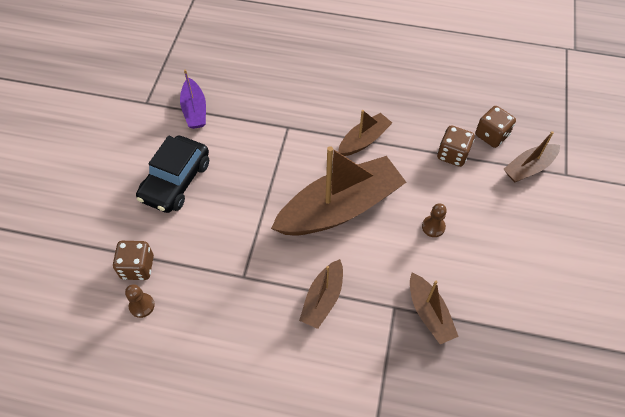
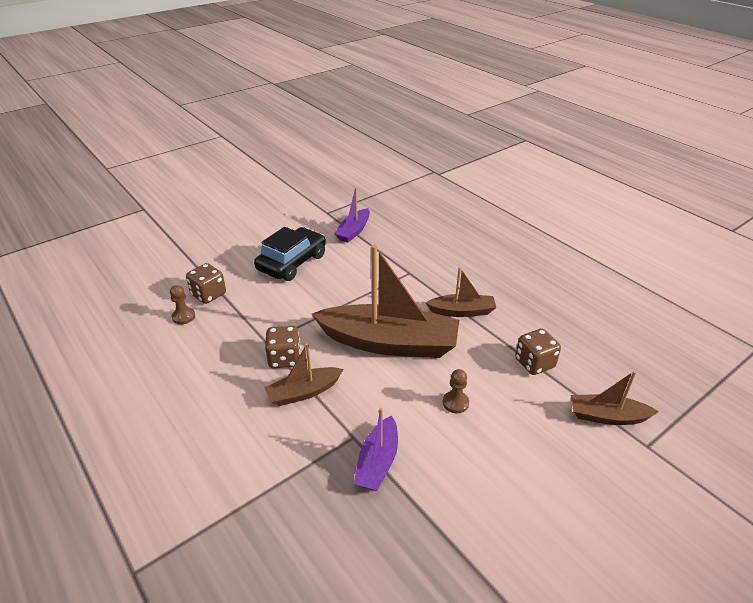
camera: 40 degrees right, 20 degrees down
black car [136,135,209,213] -> black car turned 150 degrees clockwise [254,227,326,281]
brown boat [410,273,459,344] -> purple boat [354,408,398,491]
brown dice [475,106,516,148] -> brown dice moved to [265,326,301,368]

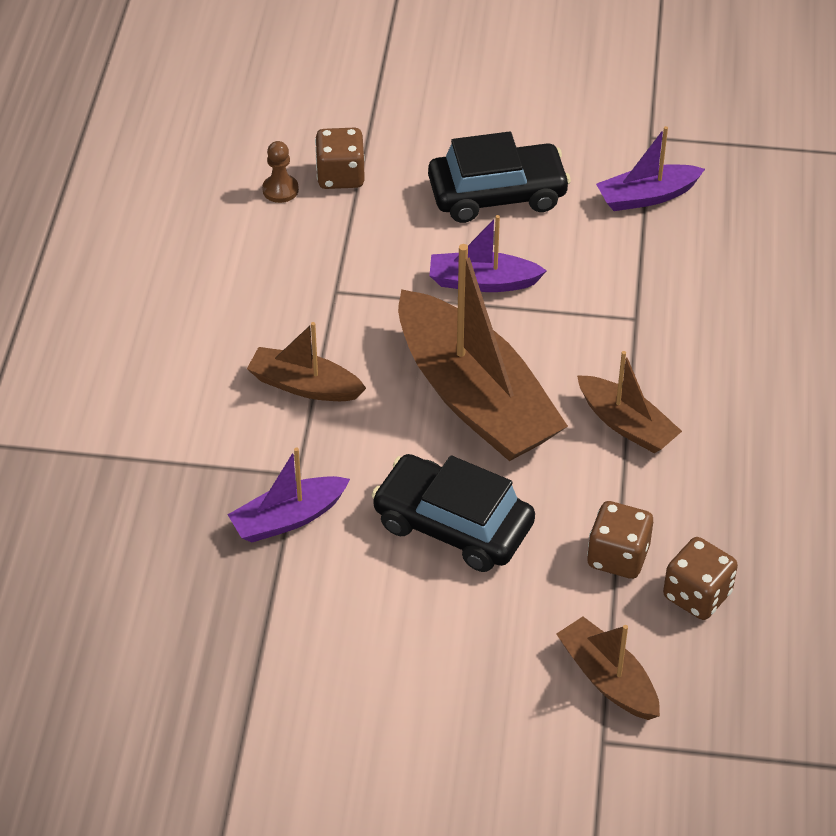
camera: 45 degrees right, 10 degrees up
brown dice [265,326,301,368] -> brown dice moved to [663,537,738,620]
brown pawn [443,369,469,413] -> black car [372,454,535,572]
none -> purple boat [430,215,547,292]

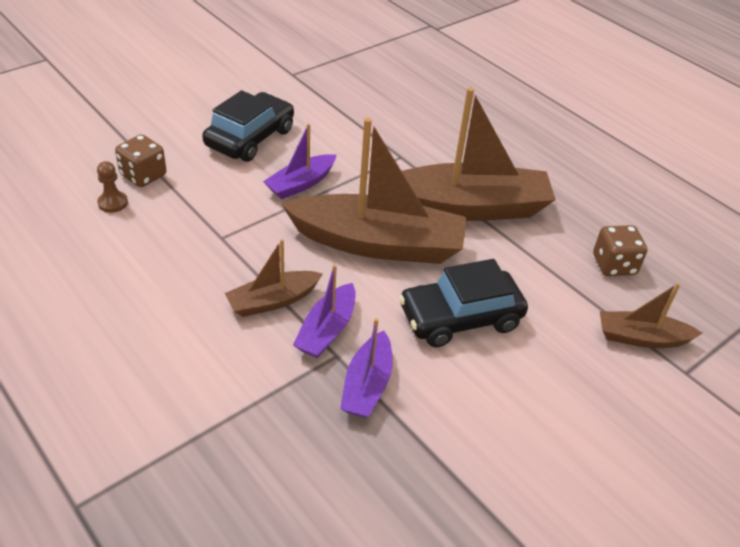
camera: 50 degrees left, 5 degrees down
brown boat [577,351,682,453] -> brown boat [402,87,556,221], size x1.99
brown dice [587,501,653,579] -> none
purple boat [596,126,705,211] -> purple boat moved to [293,264,356,358]

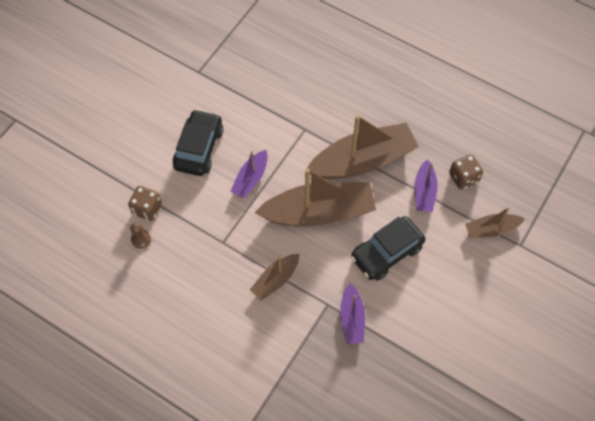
camera: 15 degrees left, 20 degrees up
purple boat [293,264,356,358] -> purple boat moved to [414,159,438,212]

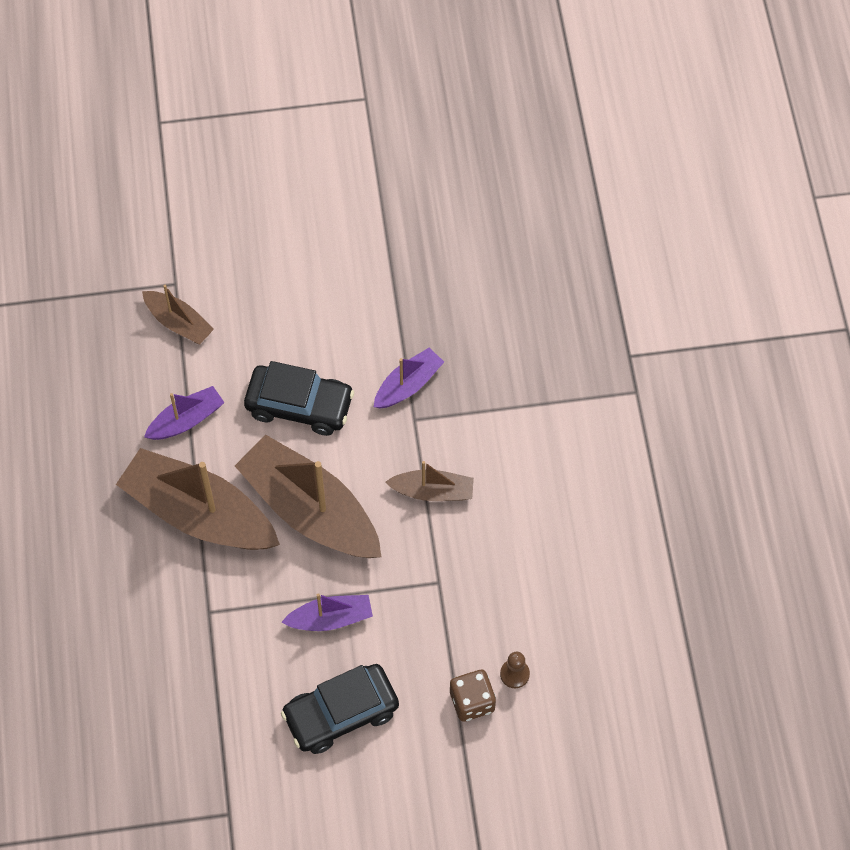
camera: 130 degrees left, 0 degrees up
brown dice [449,154,483,190] -> none

